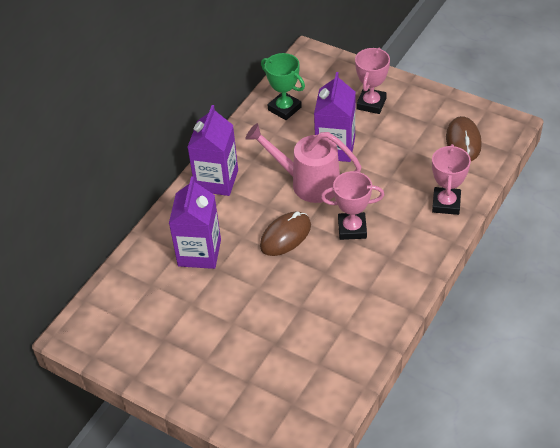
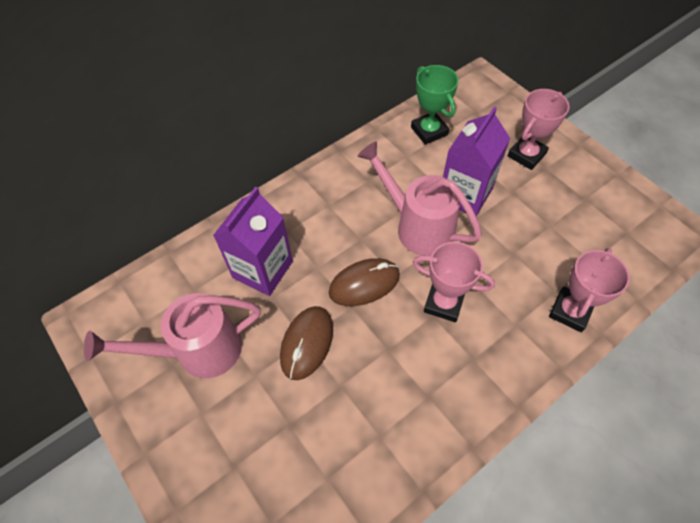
camera: 20 degrees right, 10 degrees up
purple carton [188,105,238,196] -> none
brown mouse [446,116,482,161] -> brown mouse moved to [280,306,333,380]
none -> pink watering can [84,293,261,378]

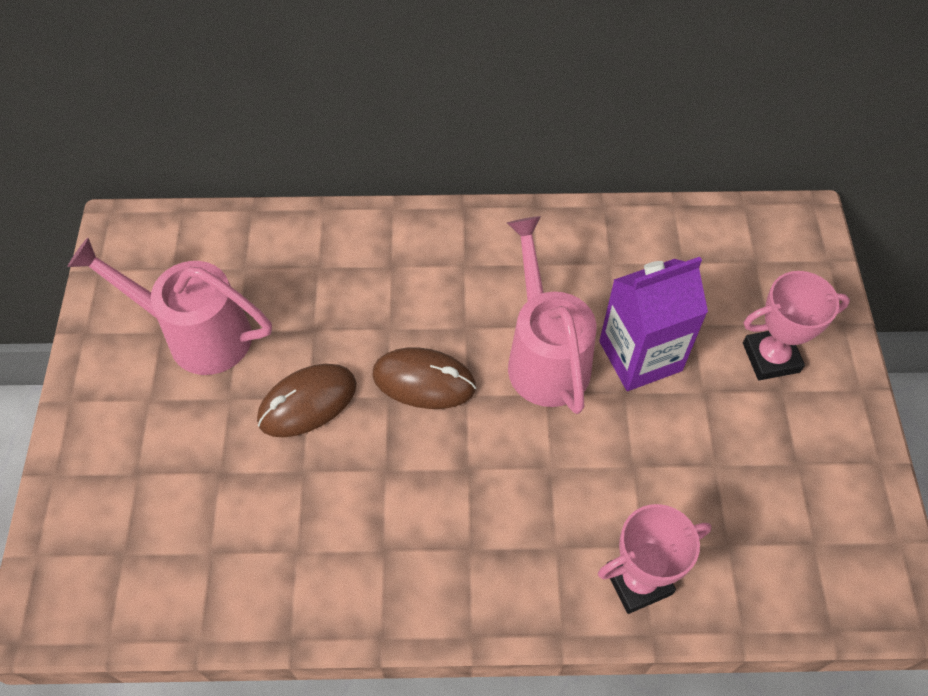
camera: 35 degrees right, 0 degrees up
purple carton [213,187,293,296] -> none
green trophy [411,65,459,145] -> none
pink trophy [413,242,495,322] -> none

